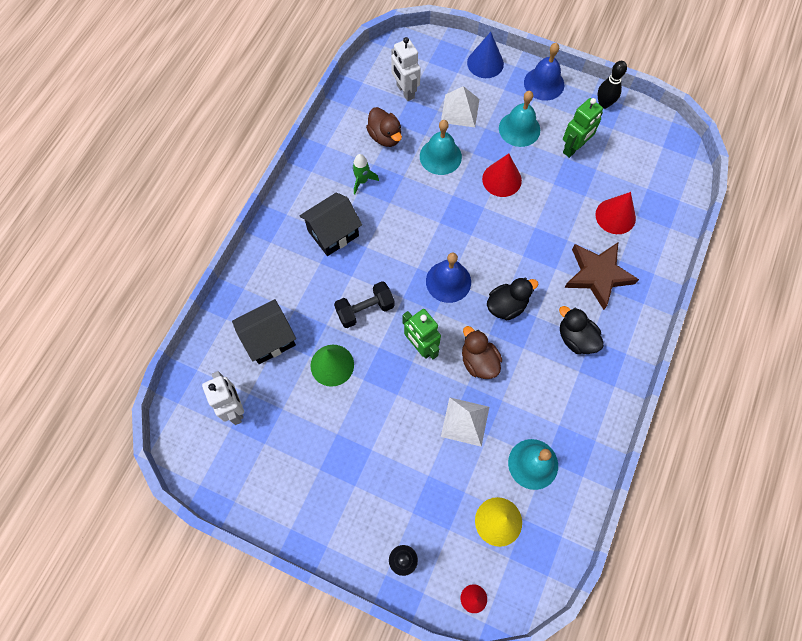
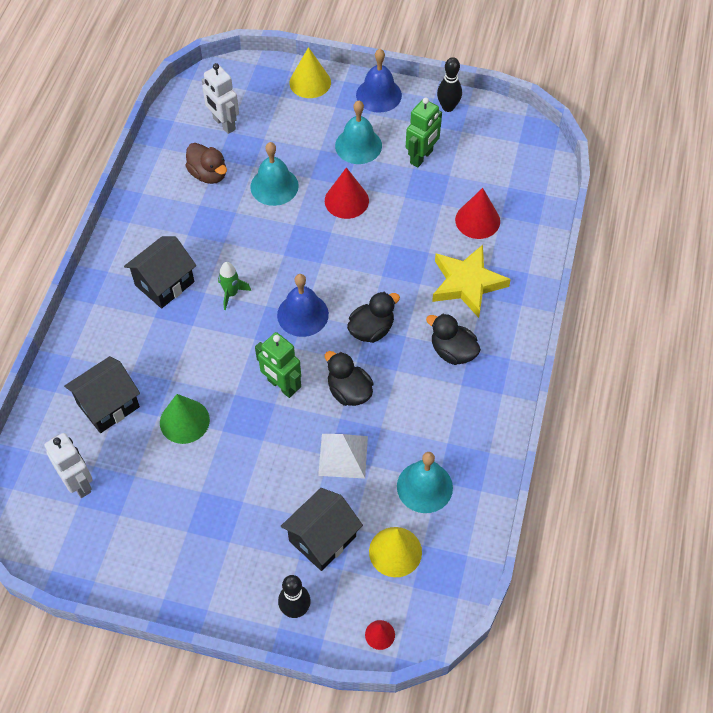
camera: 10 degrees left, 10 degrees down
black dumbbell [334,281,395,328] -> none
green rocket [352,154,379,194] -> green rocket moved to [218,262,251,310]
white pyramid [441,86,479,127] -> none
brown duck [462,326,502,379] -> black duck [325,351,374,406]
blue cone [467,32,504,78] -> yellow cone [290,47,331,98]
brown star [564,242,639,310] -> yellow star [432,245,511,318]
none -> black house [281,488,363,571]

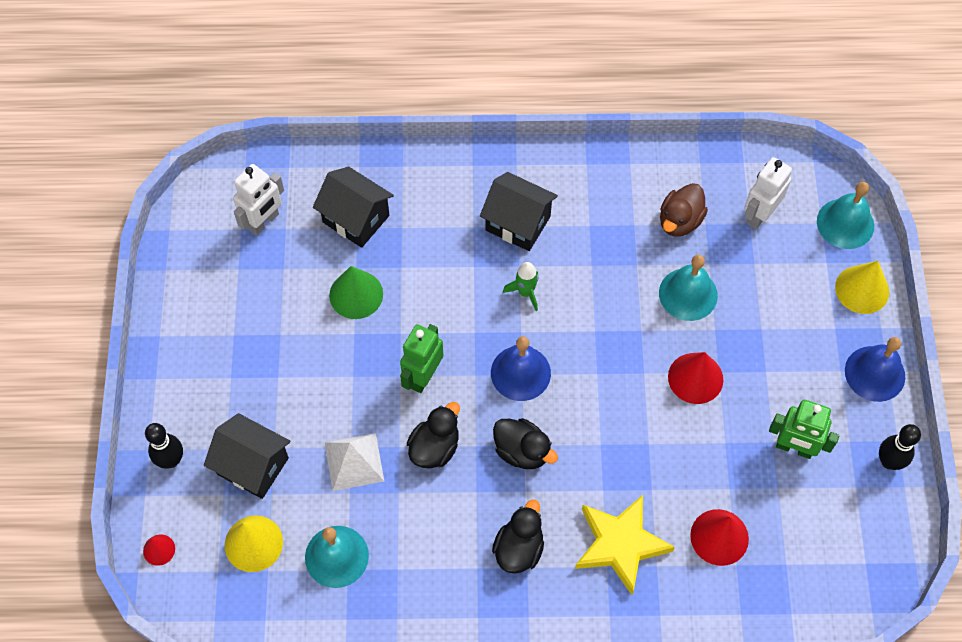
camera: 75 degrees right, 5 degrees up
turquoise bell [335,100,382,164] -> turquoise bell moved to [817,182,874,249]

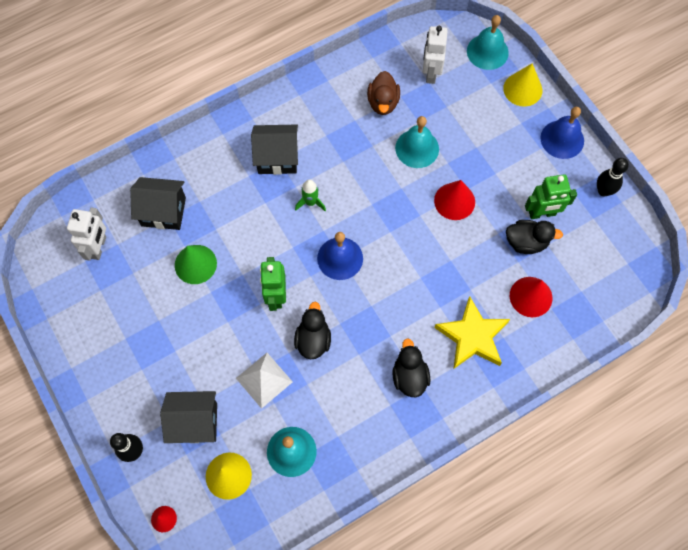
camera: 30 degrees left, 5 degrees up
black duck [493,418,558,469] -> black duck moved to [506,220,563,254]

